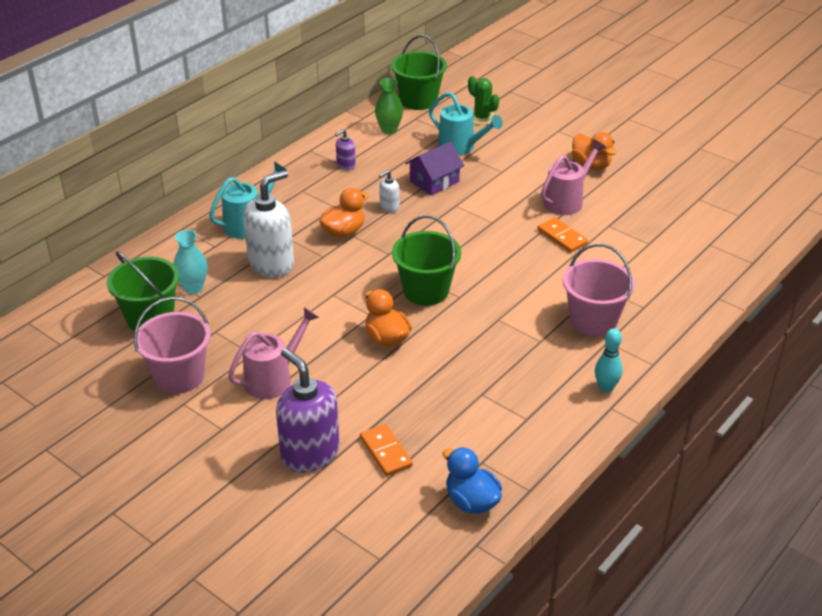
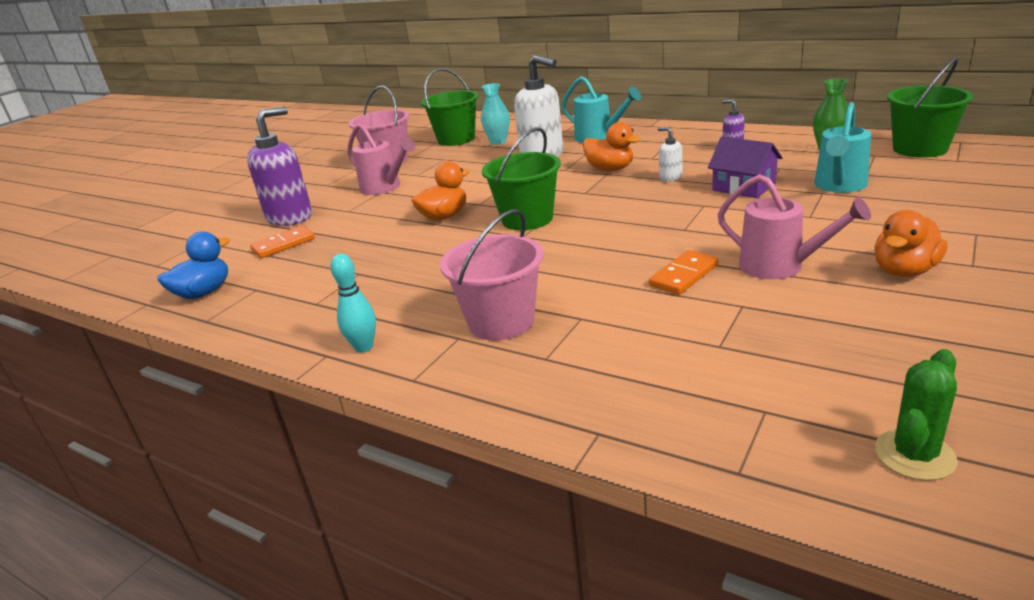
camera: 85 degrees right, 10 degrees down
green cactus [468,76,499,125] -> green cactus moved to [875,349,958,481]

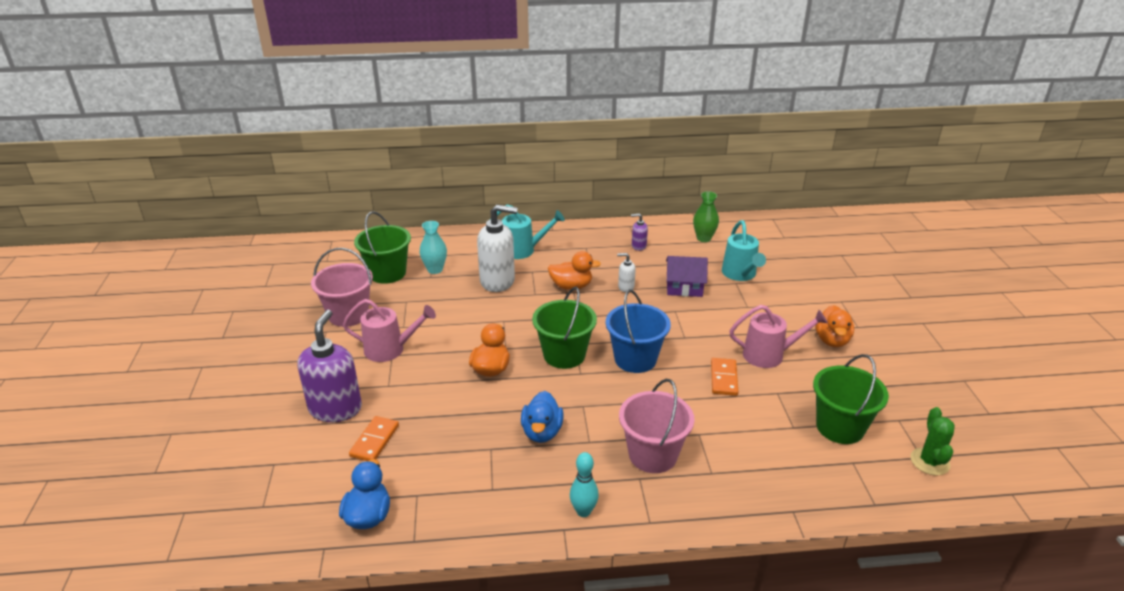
camera: 40 degrees left, 5 degrees up
green bucket [887,58,973,158] -> green bucket moved to [813,354,889,444]
none -> blue duck [521,391,564,443]
none -> blue bucket [606,289,671,373]

